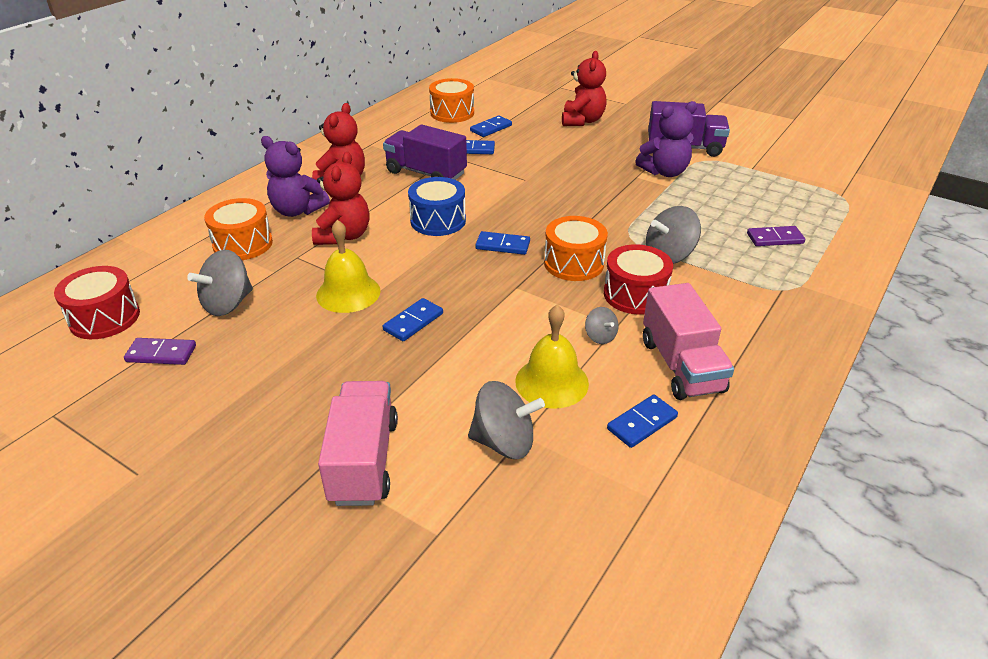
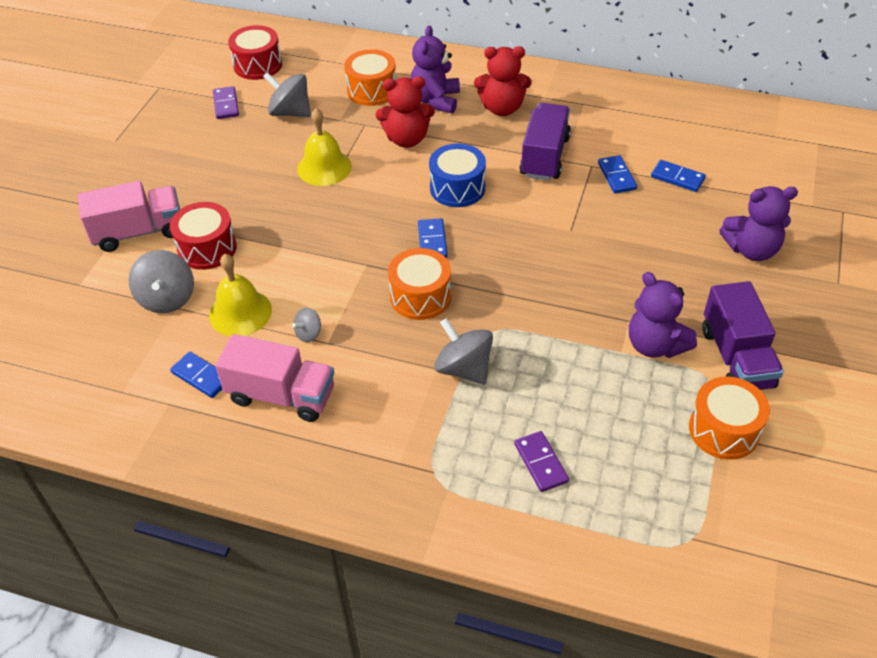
camera: 75 degrees right, 10 degrees up
blue domino [383,298,443,341] -> none
orange drum [429,78,474,123] -> orange drum moved to [689,377,770,460]
red teddy bear [562,51,607,126] -> purple teddy bear [719,186,798,261]
red drum [604,244,673,315] -> red drum moved to [170,202,237,270]
pink truck [643,283,734,400] -> pink truck turned 135 degrees counterclockwise [215,334,334,422]

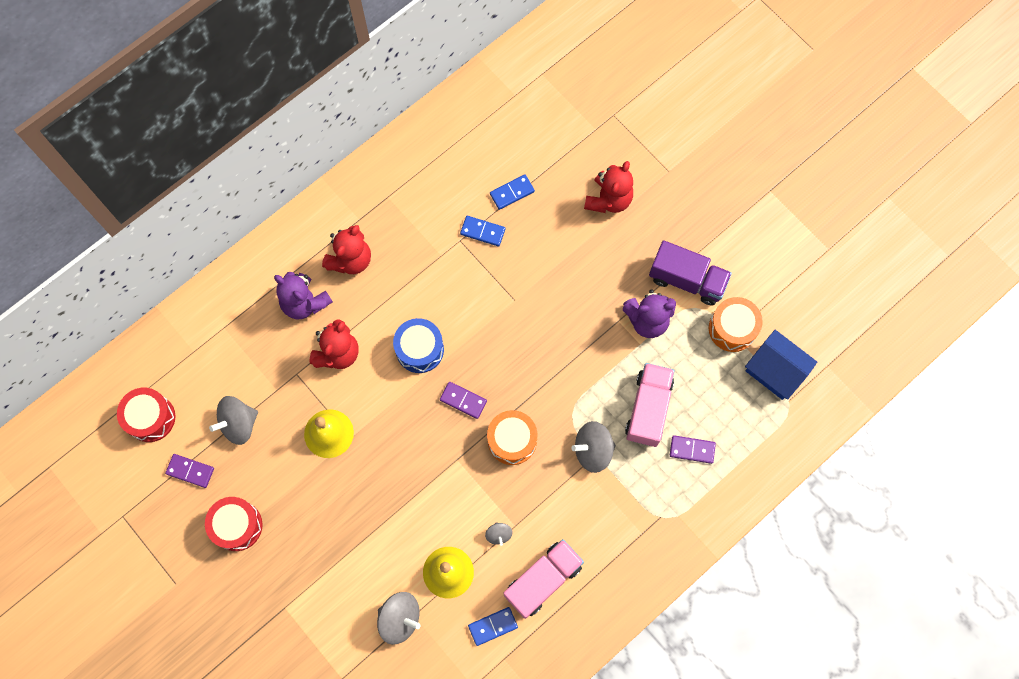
camera: 60 degrees left, 25 degrees up
pink truck [78,181,180,252] -> pink truck moved to [625,363,674,447]
red drum [170,202,237,270] -> red drum moved to [205,497,262,551]
orange drum [344,49,396,106] -> none
blue domino [418,218,448,258] -> purple domino [440,382,487,419]
purple truck [519,103,571,181] -> none
purple teddy bear [719,186,798,261] -> red teddy bear [584,161,633,213]
none -> blue house [745,330,817,400]

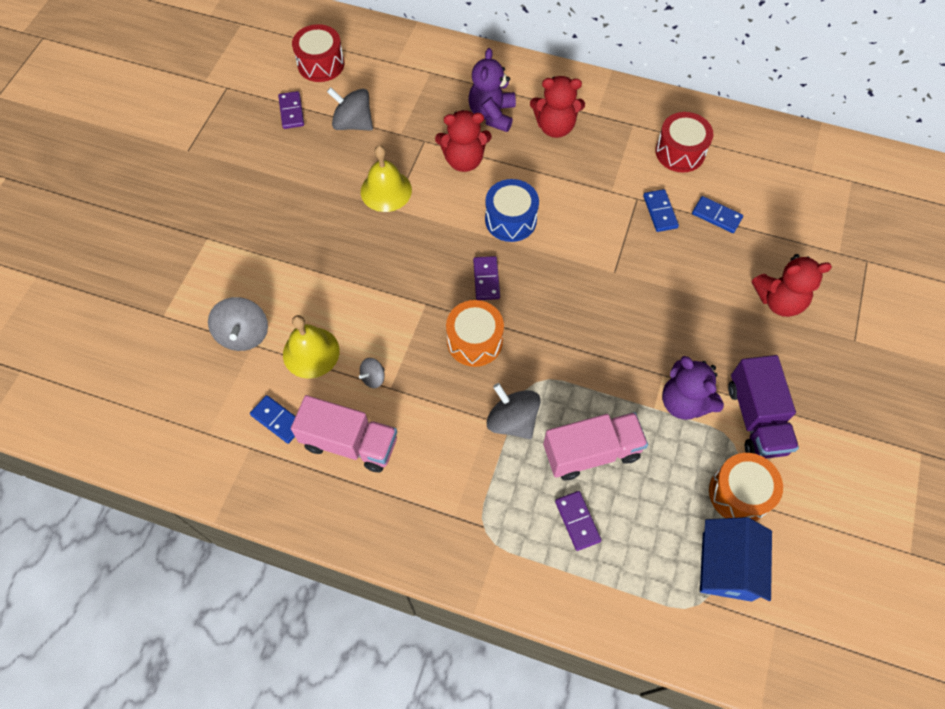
camera: 60 degrees right, 10 degrees down
red drum [205,497,262,551] -> red drum moved to [656,112,713,173]

